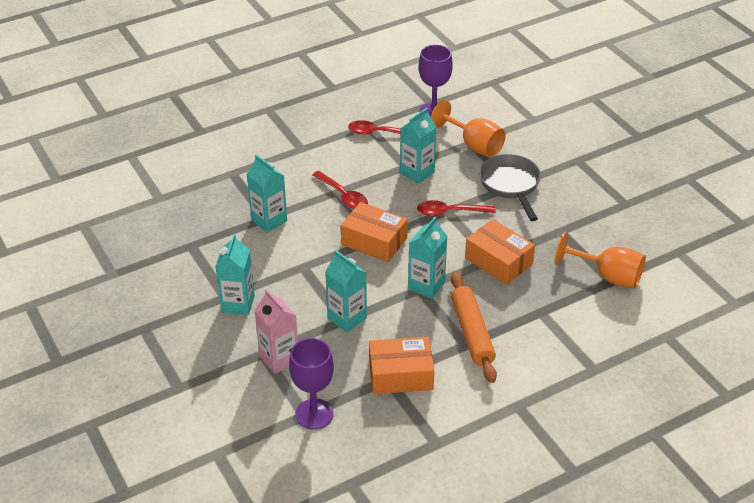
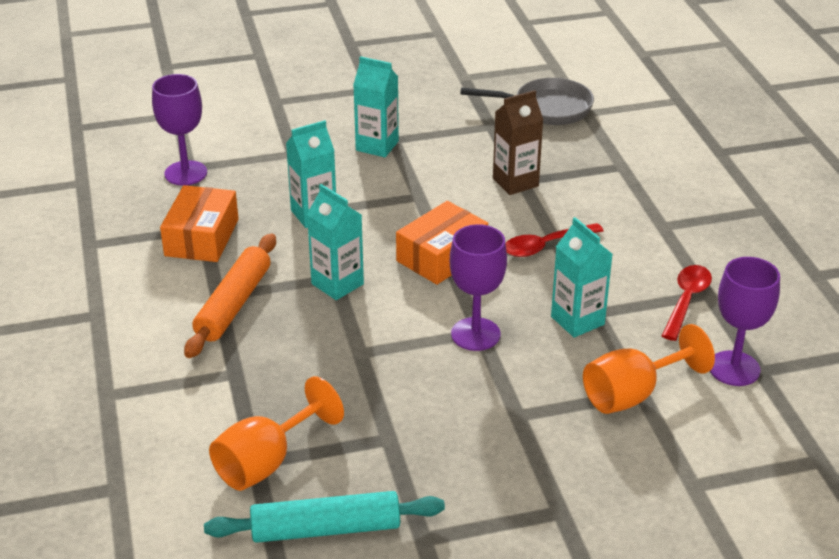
camera: 105 degrees right, 5 degrees down
turquoise carton [247,154,287,233] -> brown carton [493,90,543,195]
pink carton [254,289,298,374] -> none
red spoon [417,200,496,216] -> purple goblet [450,224,507,351]
orange rolling pin [451,272,497,383] -> orange rolling pin turned 75 degrees counterclockwise [184,234,276,358]
orange box [465,219,535,285] -> none
grey pan [479,154,541,221] -> grey pan moved to [461,78,594,125]
none -> turquoise rolling pin [204,491,445,543]

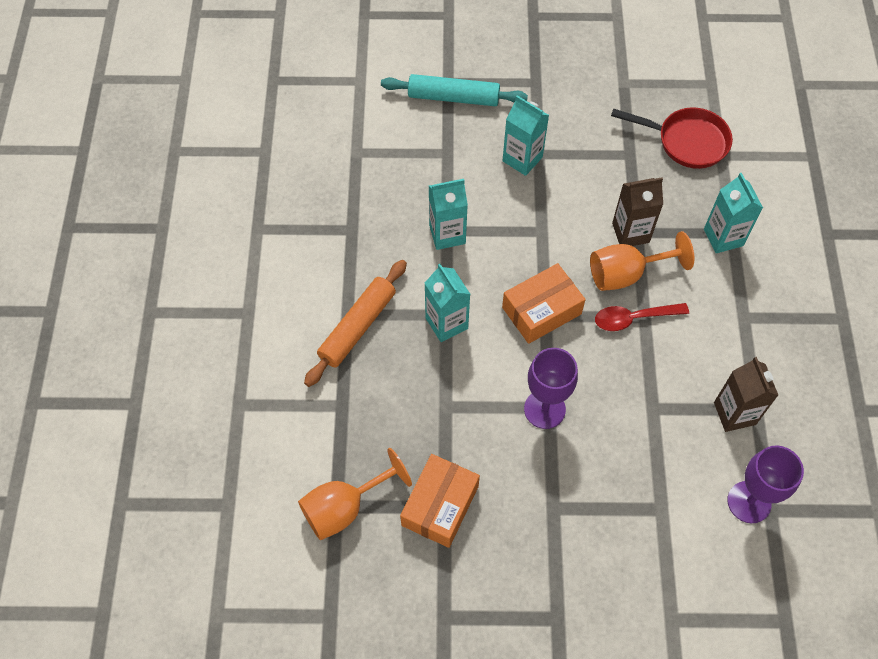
camera: 15 degrees right, 25 degrees up
purple goblet [152,74,207,186] -> none
orange box [160,185,239,262] -> orange box moved to [400,454,480,548]
turquoise rolling pin [204,491,445,543] -> turquoise rolling pin moved to [381,74,528,106]
grey pan [461,78,594,125] -> red pan [611,107,733,169]
turquoise carton [551,217,613,338] -> turquoise carton moved to [704,173,763,253]
orange goblet [583,324,715,414] -> orange goblet moved to [590,231,695,291]
red spoon [662,265,712,341] -> brown carton [714,357,778,432]

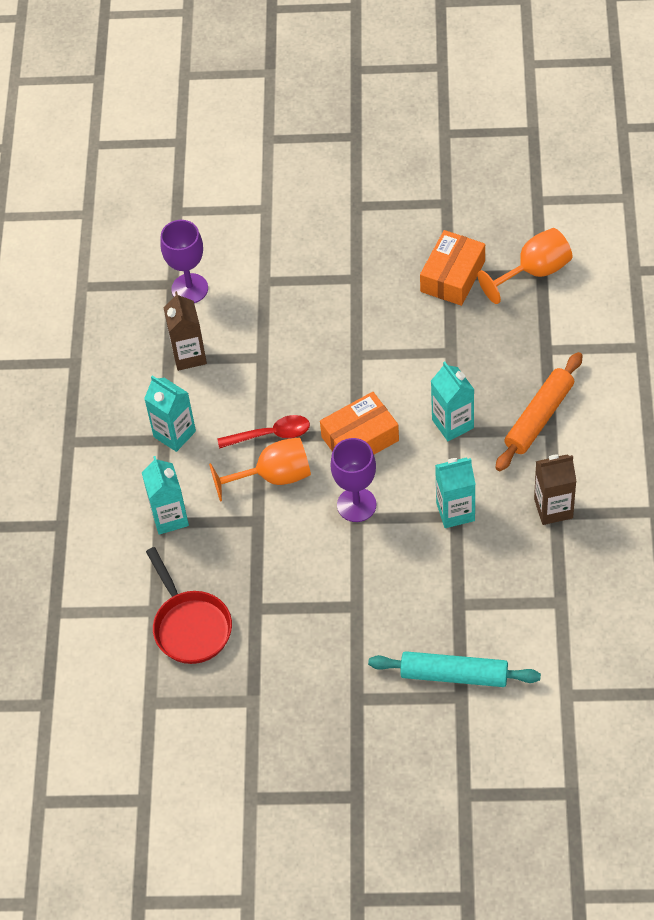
camera: 175 degrees left, 5 degrees down
turquoise carton [502,95,549,176] -> turquoise carton moved to [144,376,196,452]
purple goblet [524,348,578,429] -> purple goblet moved to [331,438,376,522]
red pan [611,107,733,169] -> red pan turned 135 degrees counterclockwise [146,547,232,664]
brown carton [612,177,663,246] -> brown carton moved to [534,454,576,525]

